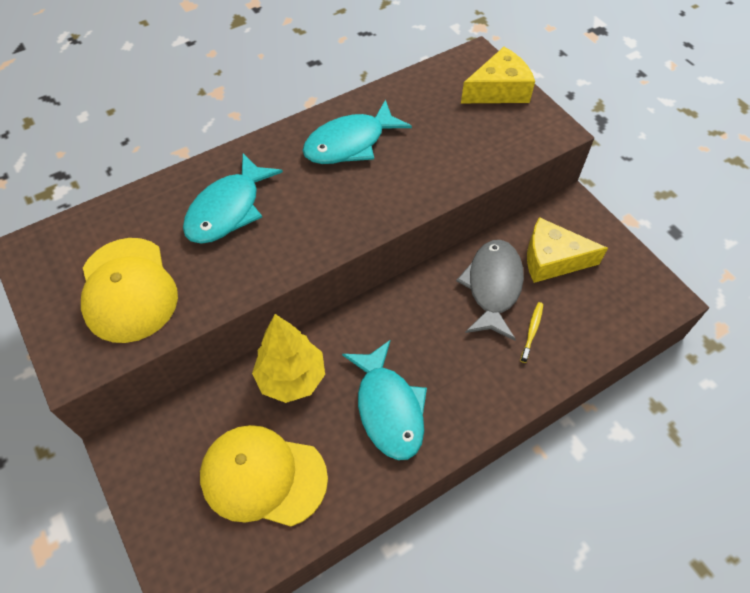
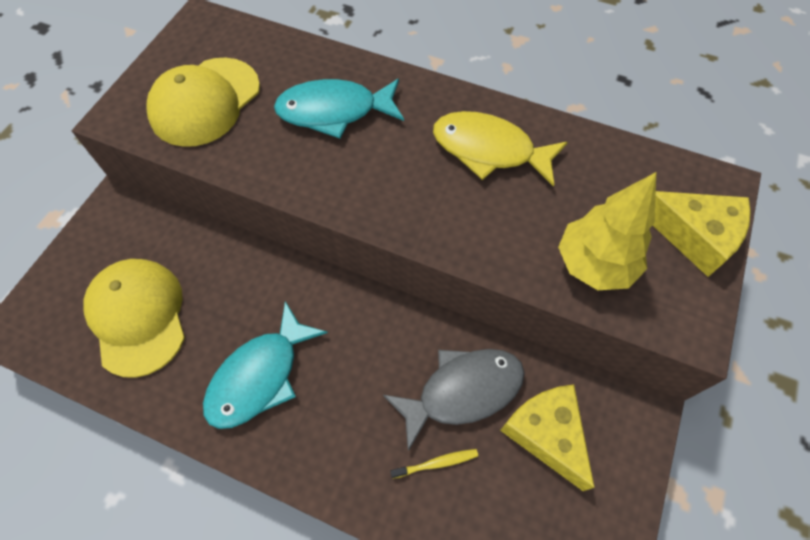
camera: 55 degrees right, 5 degrees up
yellow tree [252,314,325,403] -> yellow tree moved to [558,172,656,290]
turquoise fish [303,100,412,164] -> yellow fish [433,111,568,187]

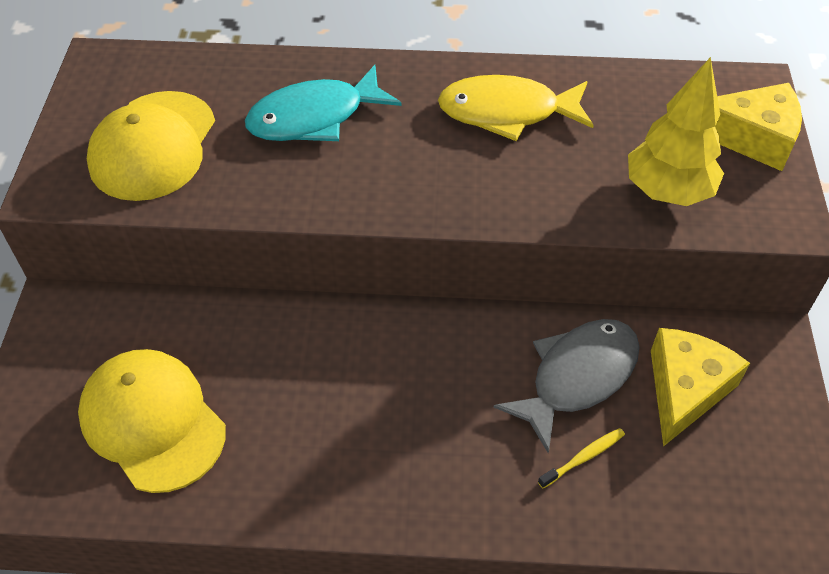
camera: 20 degrees left, 10 degrees down
turquoise fish [203,301,328,429] -> none
yellow cheese [500,385,595,491] -> yellow cheese turned 75 degrees clockwise [651,328,750,447]

